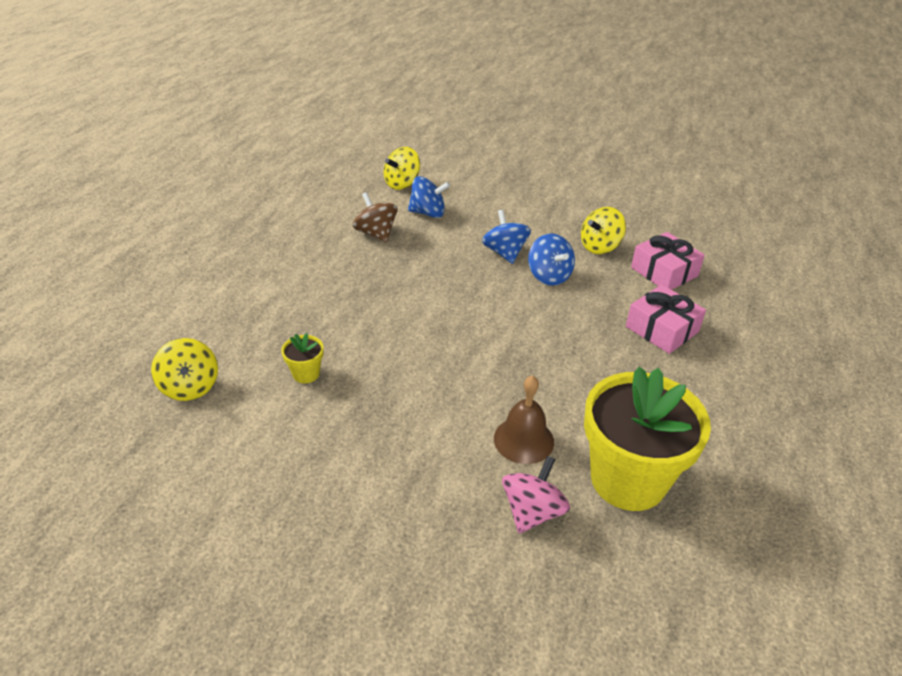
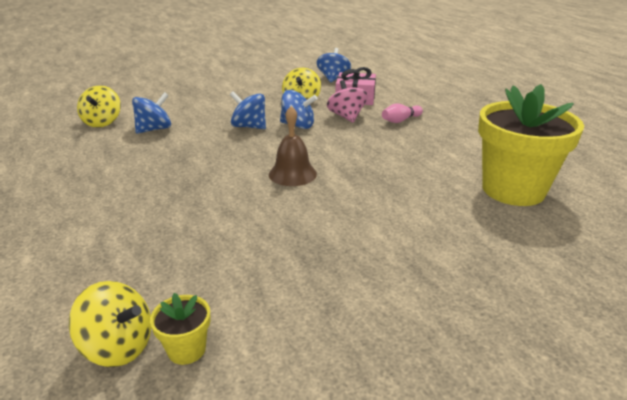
camera: 45 degrees left, 10 degrees down
yellow flower pot [281,333,324,383] -> yellow flower pot moved to [150,293,211,365]
brown spinning top [353,192,398,243] -> none
brown bell [494,375,554,464] -> brown bell moved to [269,106,317,186]
pink spinning top [502,456,570,533] -> pink spinning top moved to [327,80,368,123]
pink gift [626,284,706,354] -> pink bowling pin [382,103,423,123]
none -> blue spinning top [317,48,351,83]

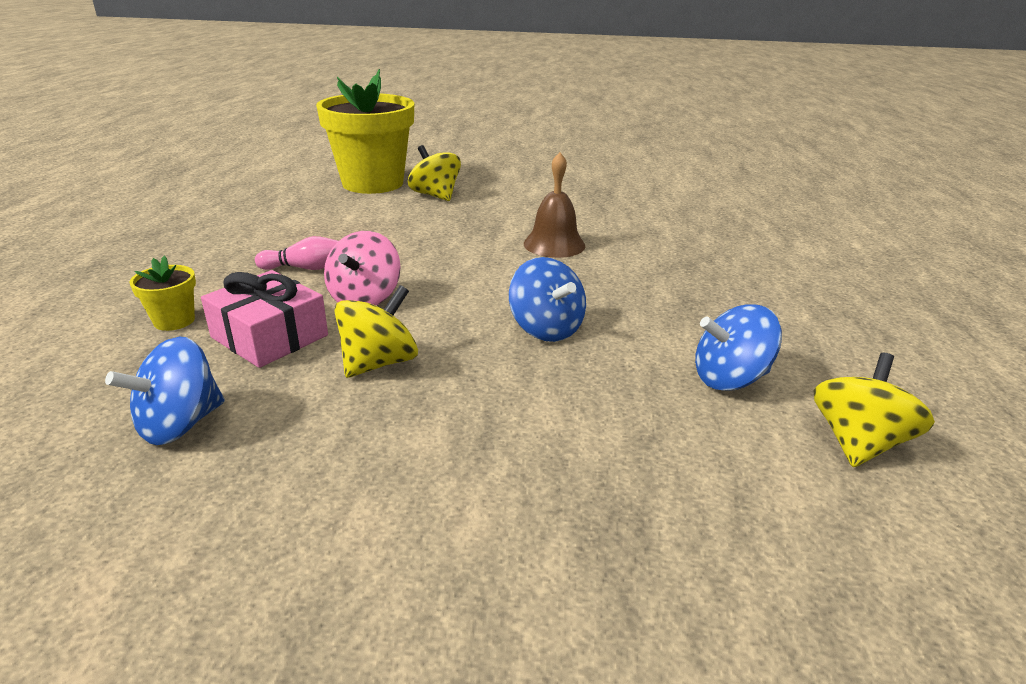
camera: 150 degrees left, 0 degrees up
yellow spinning top [69,281,151,367] -> yellow spinning top moved to [408,145,461,201]
yellow flower pot [150,293,211,365] -> yellow flower pot moved to [129,255,196,331]
blue spinning top [280,90,317,129] -> none

